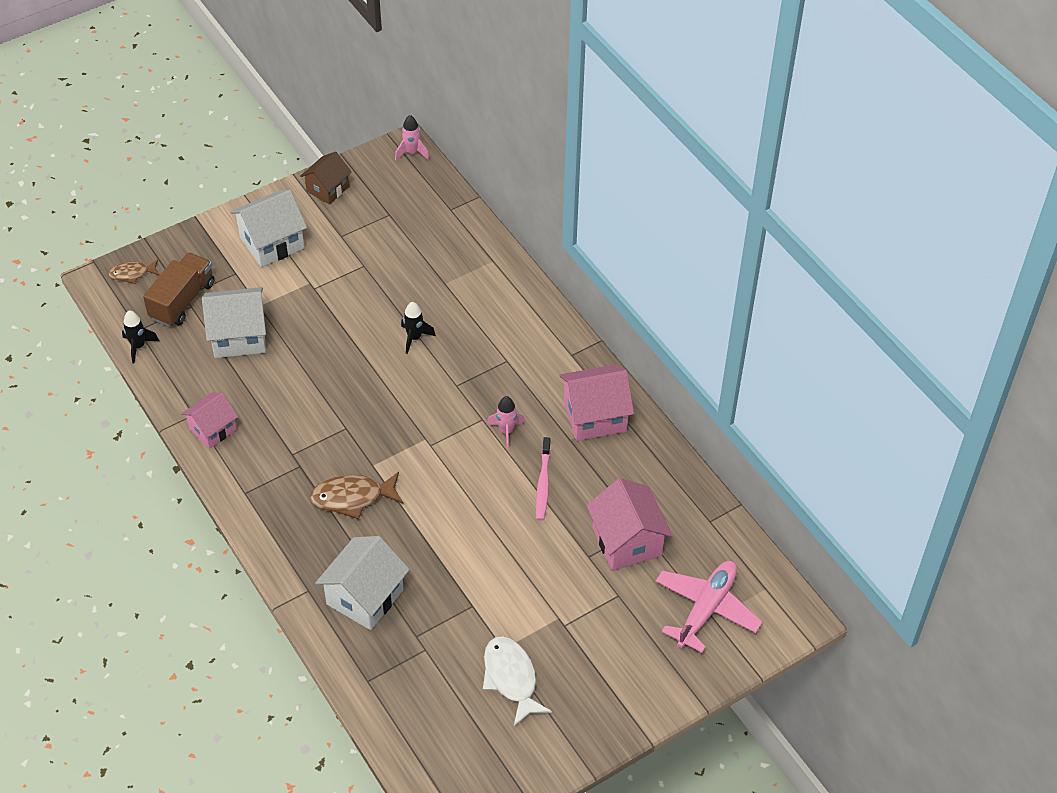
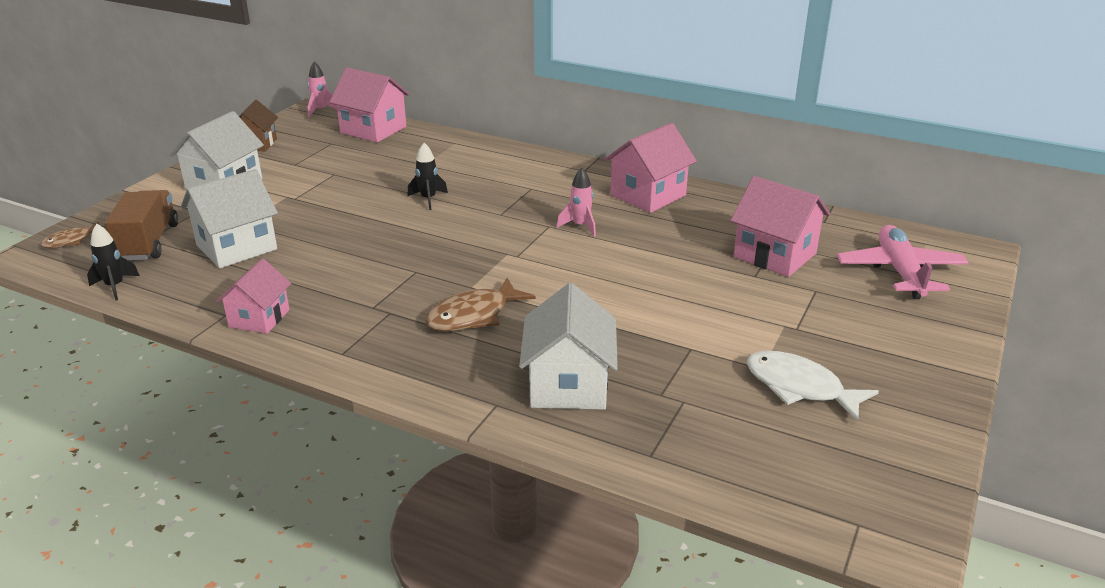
camera: 30 degrees left, 20 degrees down
pink toothbrush [536,437,551,521] -> none
none -> pink house [330,67,410,143]

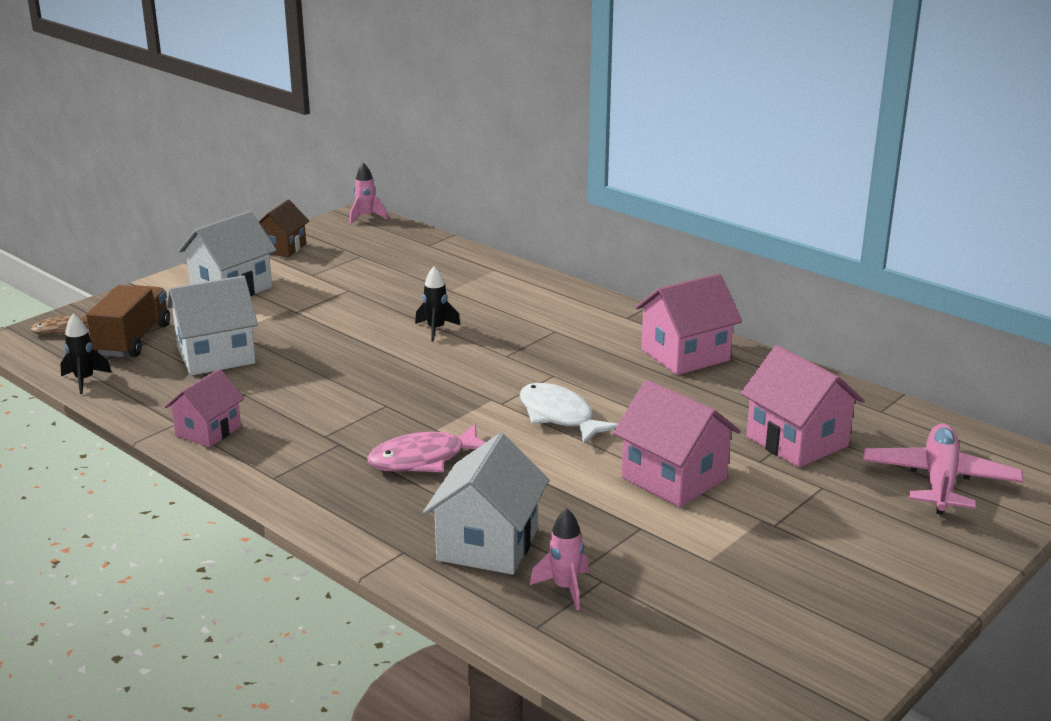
camera: 15 degrees right, 5 degrees down
pink house [330,67,410,143] -> pink house moved to [613,380,741,507]
brown fish [425,278,536,332] -> pink fish [367,424,486,472]
pink rocket [557,168,596,237] -> pink rocket moved to [530,508,589,610]
white fish [747,350,879,422] -> white fish moved to [519,383,618,444]

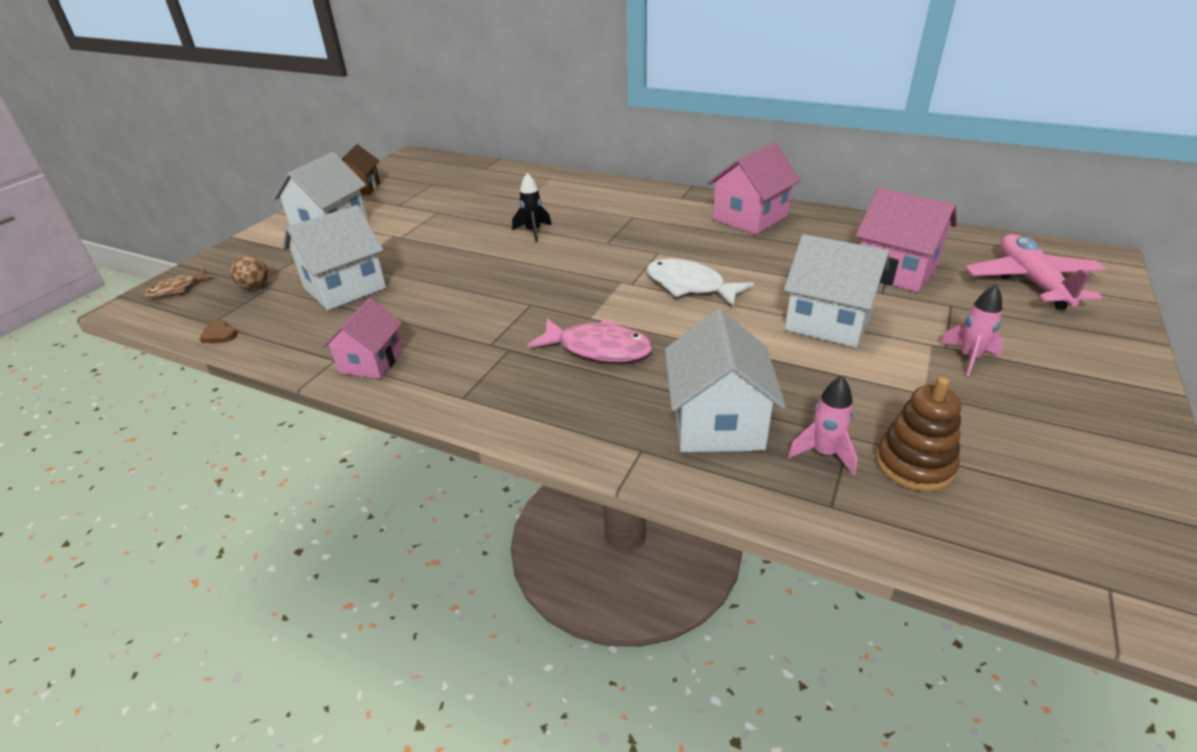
camera: 15 degrees left, 10 degrees up
black rocket [60,313,112,394] -> brown heart [199,320,237,343]
brown truck [86,285,170,357] -> brown ball [230,256,268,290]
pink rocket [350,163,387,224] -> pink rocket moved to [940,285,1004,376]
pink fish [367,424,486,472] -> pink fish turned 120 degrees counterclockwise [527,318,653,362]
pink house [613,380,741,507] -> white house [784,234,889,348]
none -> brown stacking toy [876,377,961,492]

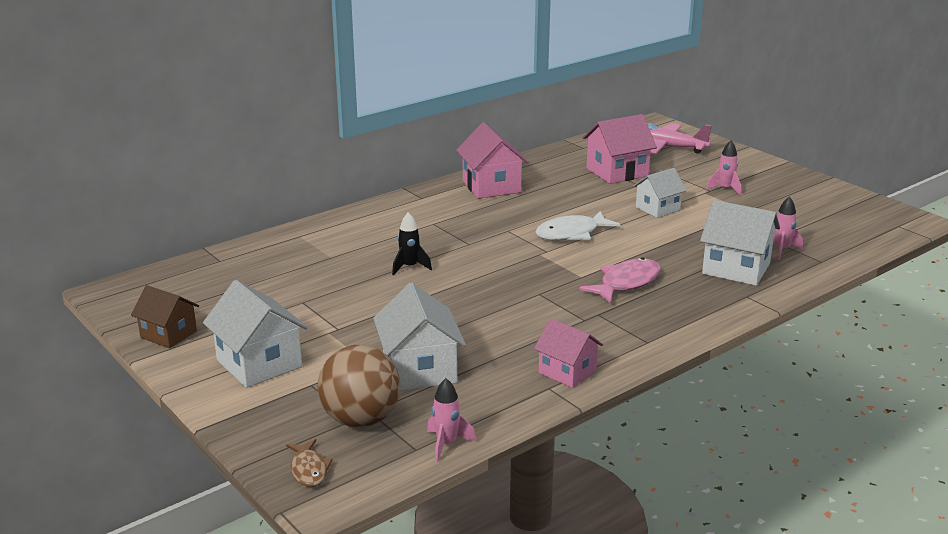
camera: 65 degrees left, 10 degrees down
brown heart [199,320,237,343] -> pink rocket [427,378,476,462]
brown ball [230,256,268,290] -> brown ball [317,345,400,427], size x2.14
white house [784,234,889,348] -> white house [633,168,687,218], size x0.65
brown stacking toy [876,377,961,492] -> none

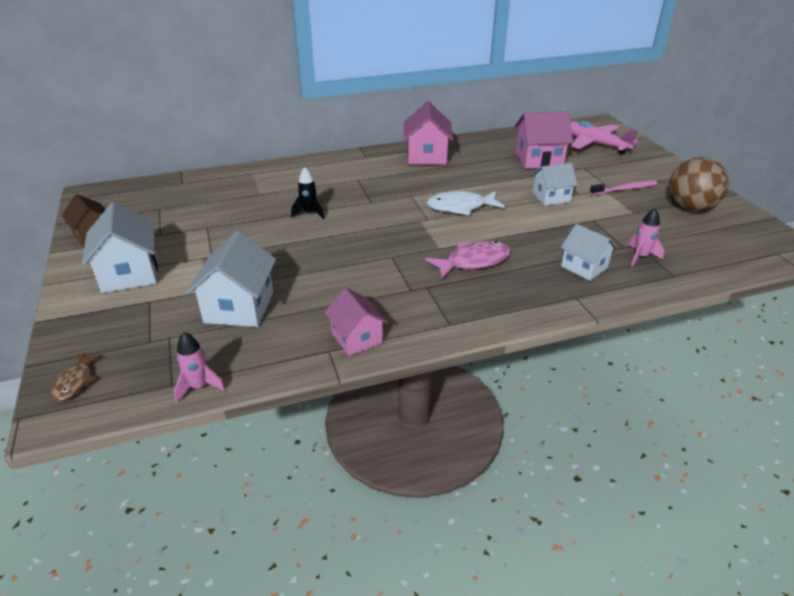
camera: 20 degrees right, 10 degrees up
brown ball [317,345,400,427] -> brown ball moved to [669,157,729,212]
white house [700,200,780,286] -> white house [561,224,617,281], size x0.65
pink rocket [706,140,741,196] -> pink toothbrush [590,181,658,195]

